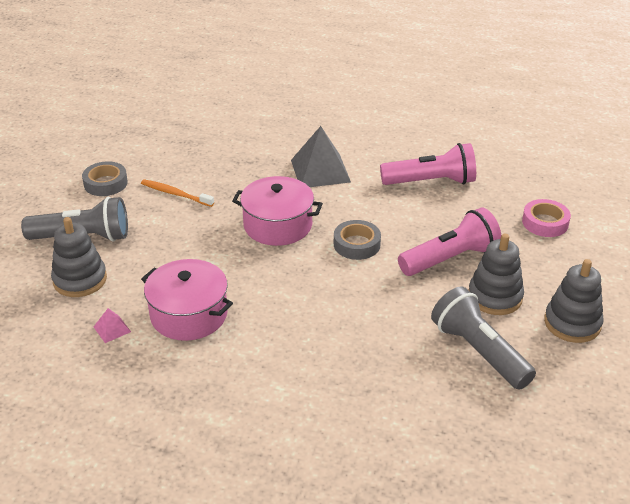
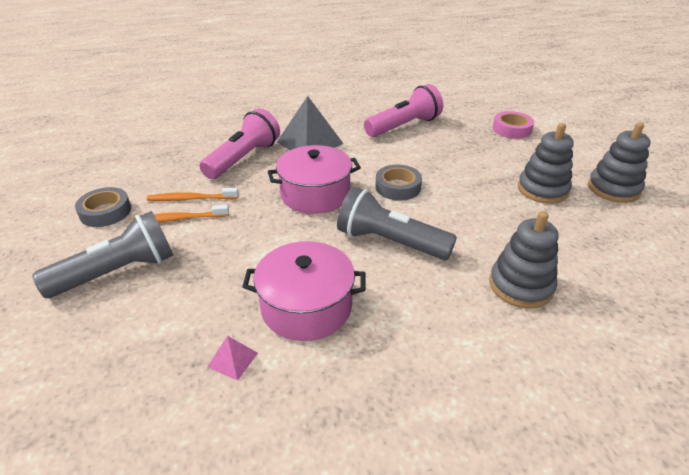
camera: 30 degrees left, 0 degrees up
grey stacking toy [51,217,107,297] -> grey stacking toy moved to [490,211,558,308]
pink flashlight [398,207,501,276] -> pink flashlight moved to [199,108,280,179]
grey flashlight [431,286,536,390] -> grey flashlight moved to [337,187,457,260]
none -> orange toothbrush [131,204,229,222]

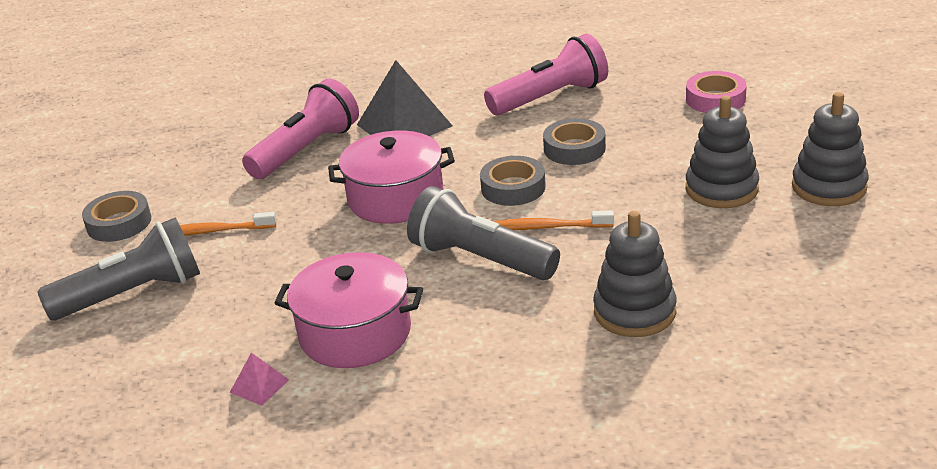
camera: 10 degrees right, 5 degrees down
orange toothbrush [147,188,239,201] -> orange toothbrush moved to [493,210,614,230]
none -> grey tape [543,118,606,165]

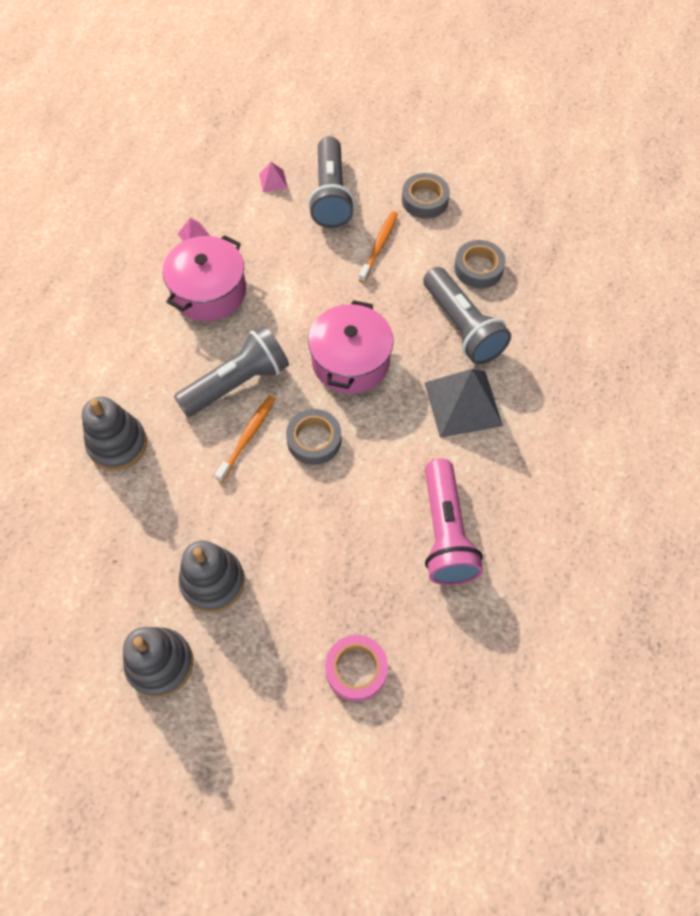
camera: 110 degrees right, 30 degrees up
pink flashlight [242,78,359,179] -> grey flashlight [423,267,511,365]
grey tape [543,118,606,165] -> grey tape moved to [454,240,506,288]
none -> pink pyramid [259,162,287,192]

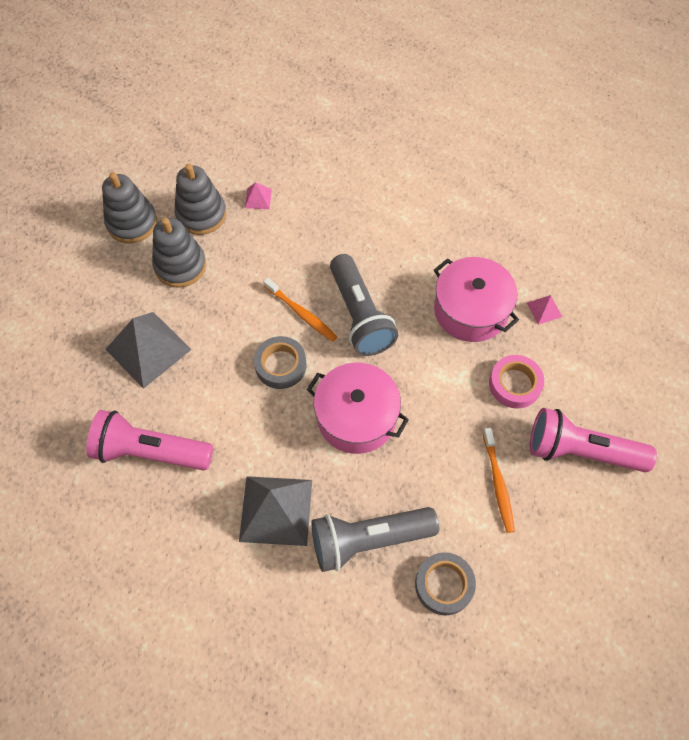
camera: 105 degrees right, 0 degrees up
grey stacking toy [82,397,147,470] -> grey stacking toy moved to [174,164,226,235]
pink pyramid [259,162,287,192] -> pink pyramid moved to [245,182,272,209]
grey flashlight [308,136,355,228] -> pink flashlight [530,408,657,472]
pink tape [325,635,388,701] -> pink tape moved to [489,355,544,409]
orange toothbrush [359,211,398,283] -> orange toothbrush turned 45 degrees clockwise [483,428,515,533]
grey tape [402,173,450,219] -> none
none -> grey pyramid [106,312,192,389]

